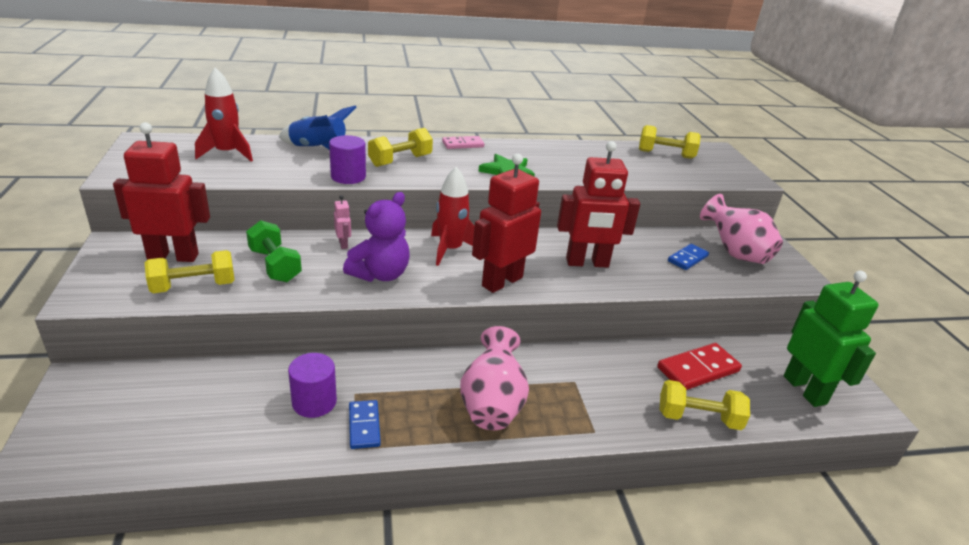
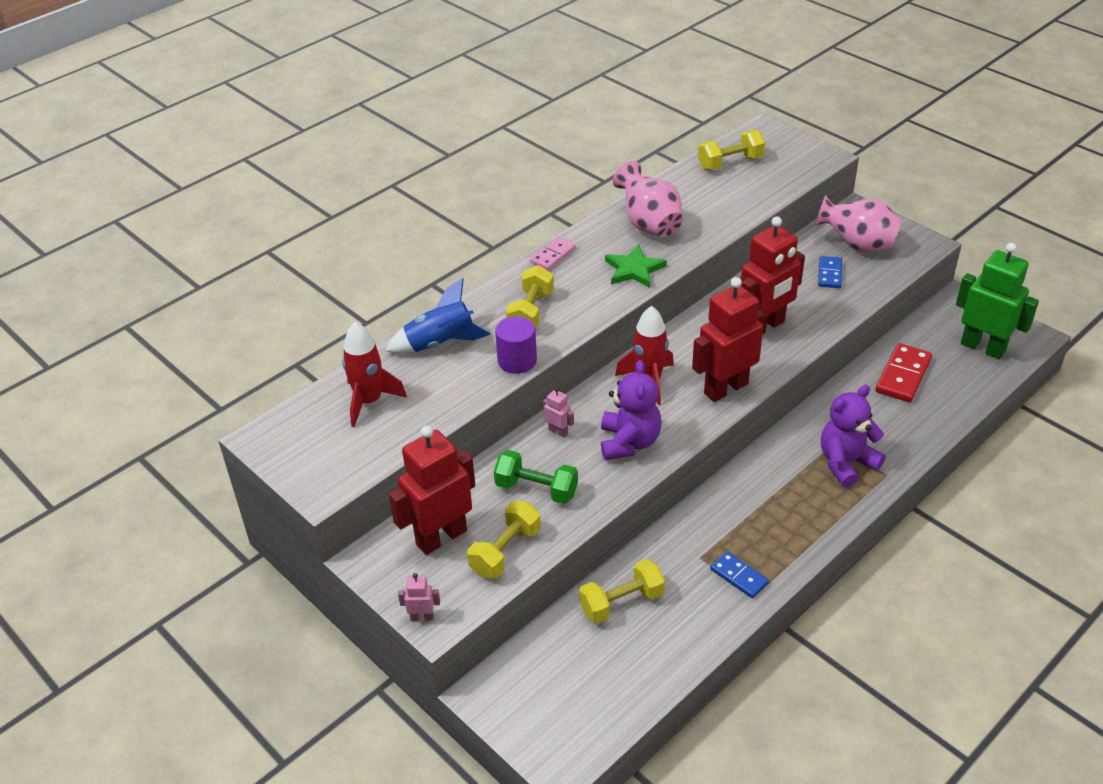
camera: 30 degrees left, 10 degrees up
purple cylinder [288,353,337,418] -> none
pink vase [460,326,529,430] -> pink vase moved to [613,161,683,237]
red robot [472,153,541,293] -> red robot turned 45 degrees clockwise [692,277,764,402]
yellow dumbbell [660,380,750,430] -> yellow dumbbell moved to [579,559,665,623]
none -> pink robot [398,573,440,621]
none -> purple teddy bear [821,385,886,488]

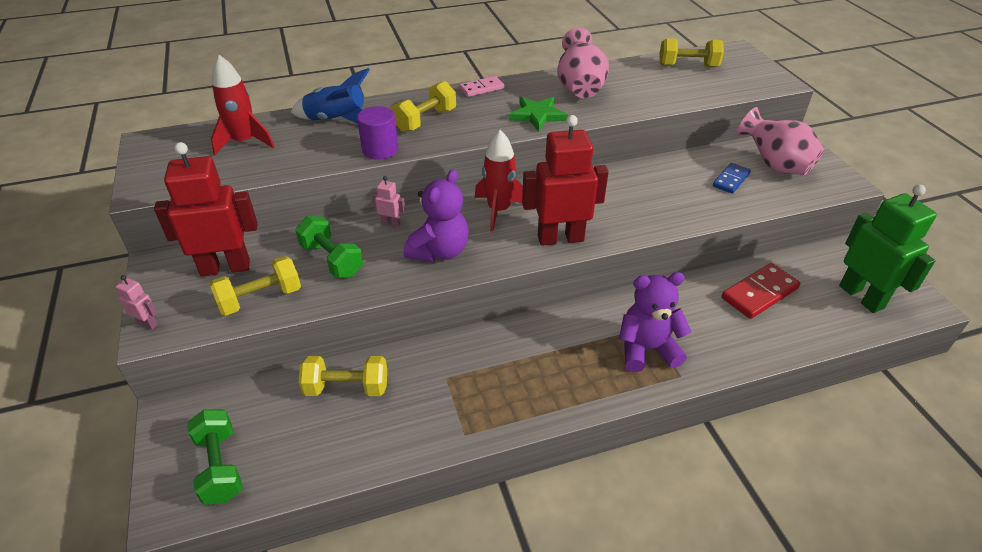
camera: 25 degrees right, 0 degrees up
pink robot [543,387,574,438] -> pink robot turned 45 degrees counterclockwise [372,176,405,227]
blue domino [710,552,769,598] -> none
red robot [741,216,805,335] -> none
none -> green dumbbell [187,409,242,505]

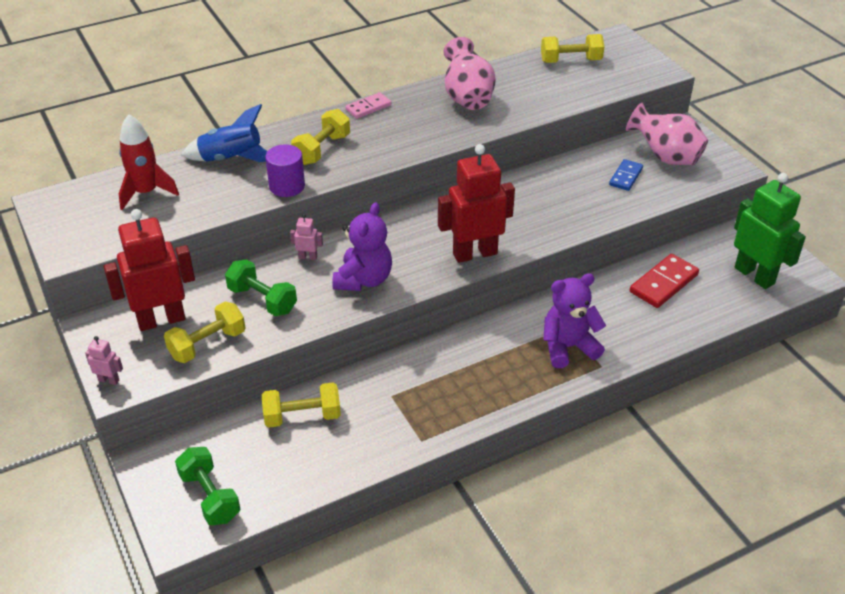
camera: 10 degrees left, 0 degrees up
red rocket [475,130,523,231] -> none
green star [509,97,568,132] -> none

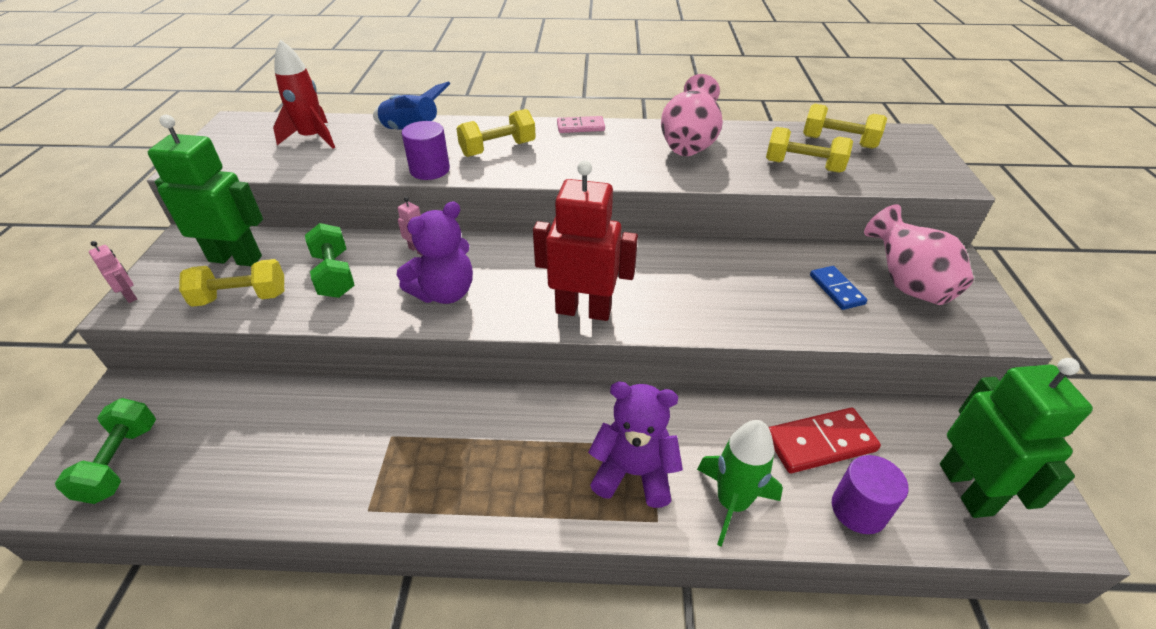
camera: 30 degrees right, 0 degrees up
red robot [104,209,195,331] -> green robot [148,115,263,266]
yellow dumbbell [262,383,341,428] -> yellow dumbbell moved to [766,127,853,173]
blue domino [609,159,643,191] -> blue domino turned 75 degrees counterclockwise [810,266,868,310]
none -> green rocket [697,420,783,547]
none -> purple cylinder [832,455,908,534]

